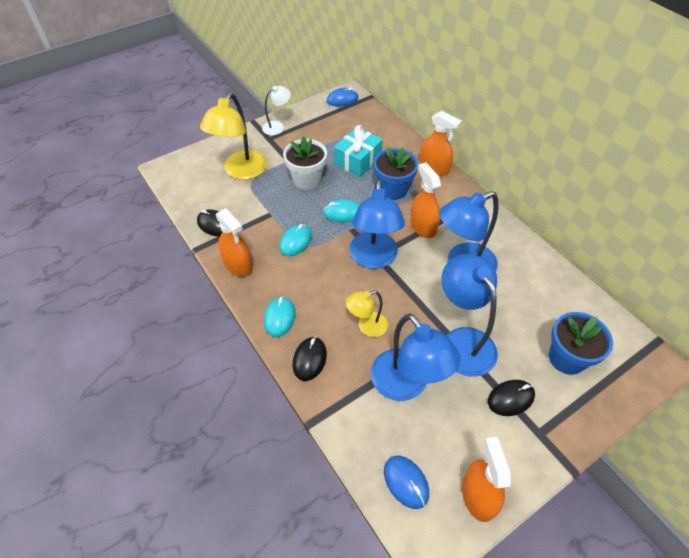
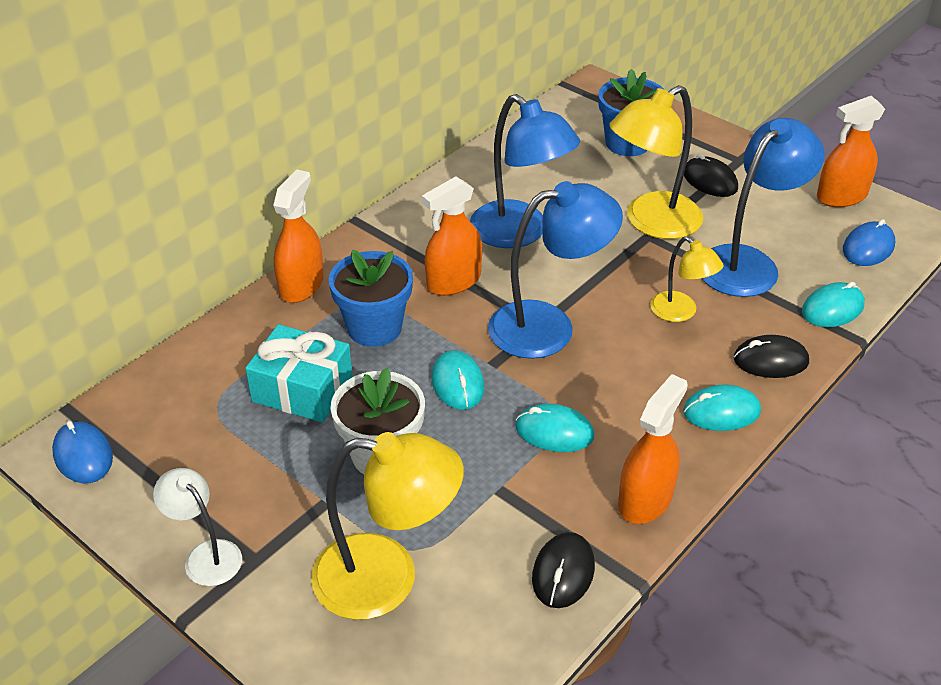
camera: 105 degrees left, 10 degrees down
blue lamp [441,254,498,377] -> yellow lamp [609,85,703,239]
none -> turquoise mouse [802,282,865,327]

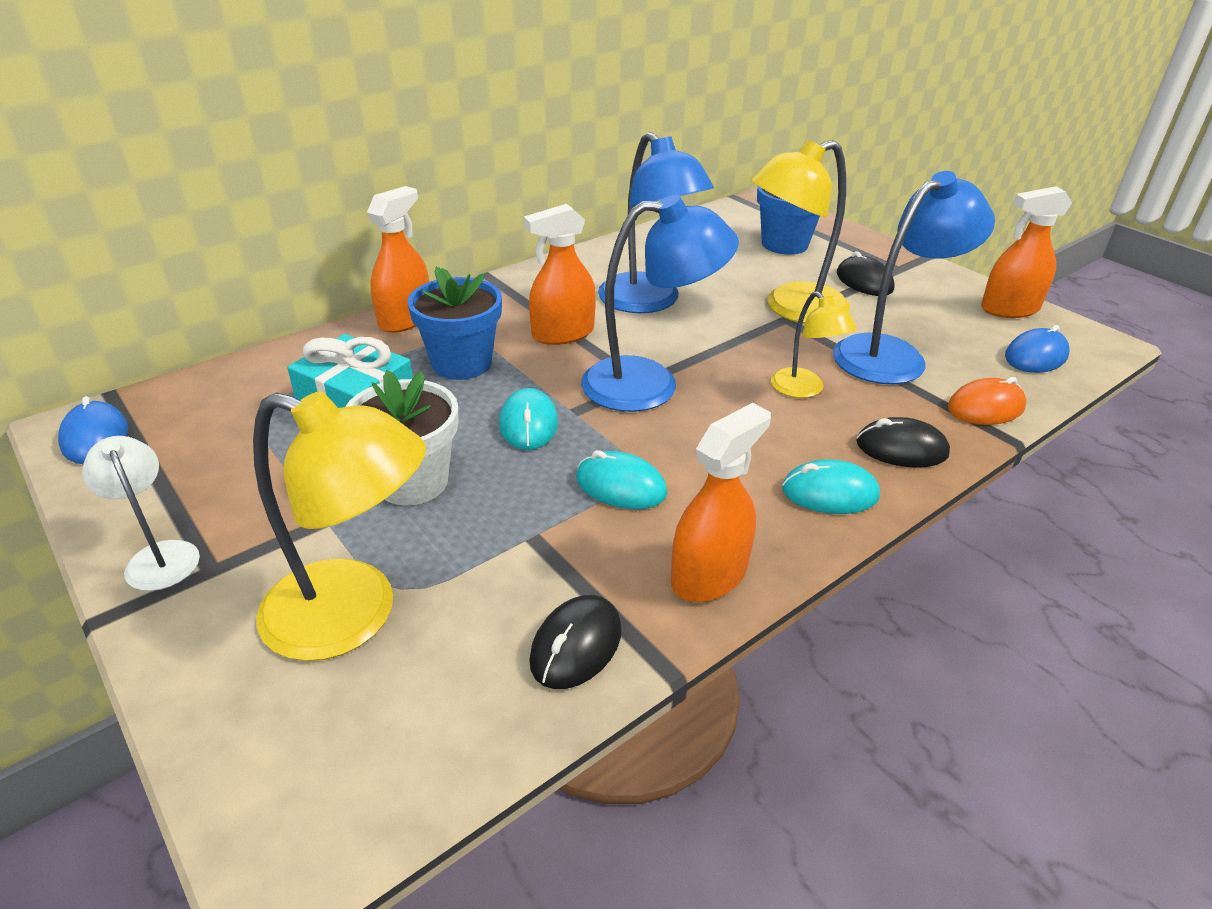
camera: 10 degrees right, 5 degrees down
turquoise mouse [802,282,865,327] -> orange mouse [948,377,1027,425]

